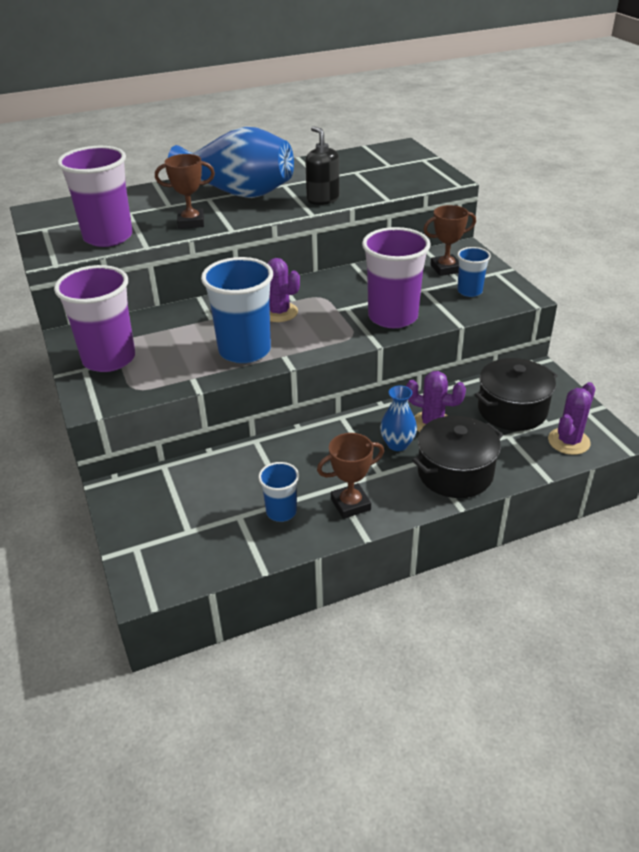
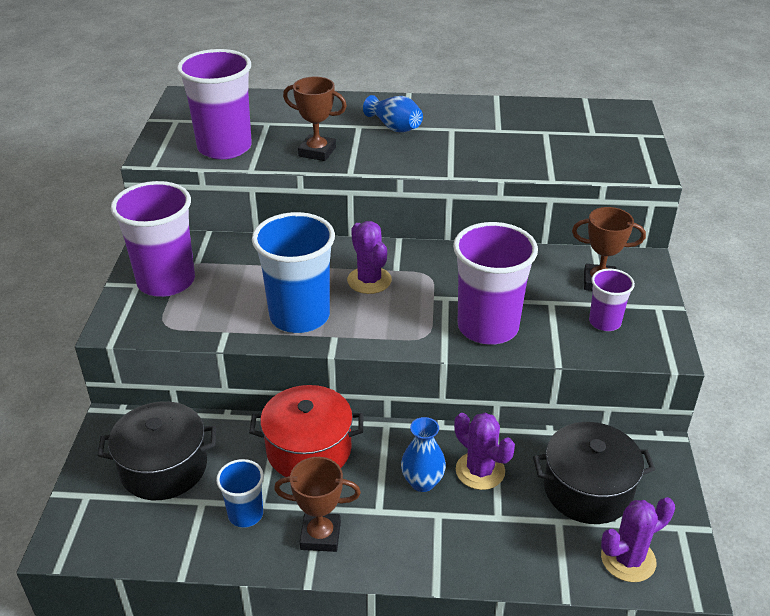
camera: 25 degrees right, 0 degrees up
blue vase [168,126,294,198] -> blue vase [363,95,423,133], size x0.46
black soap dispenser [305,126,339,205] -> none
black pot [412,416,503,498] -> black pot moved to [98,401,216,500]
blue cup [457,247,491,297] -> purple cup [589,269,635,331]
none -> red pot [249,385,363,477]

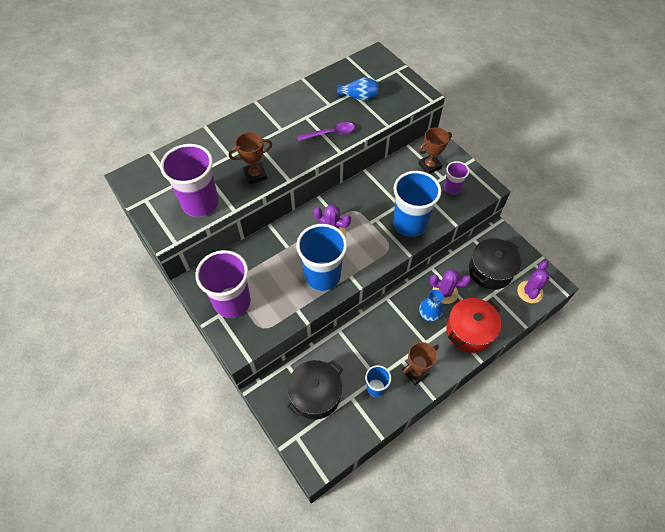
camera: 40 degrees left, 20 degrees up
red pot [249,385,363,477] -> red pot moved to [446,298,501,353]
blue vase [363,95,423,133] -> blue vase moved to [337,77,379,101]
purple cup [453,222,538,345] -> blue cup [393,171,441,237]
none -> purple spoon [297,122,355,141]

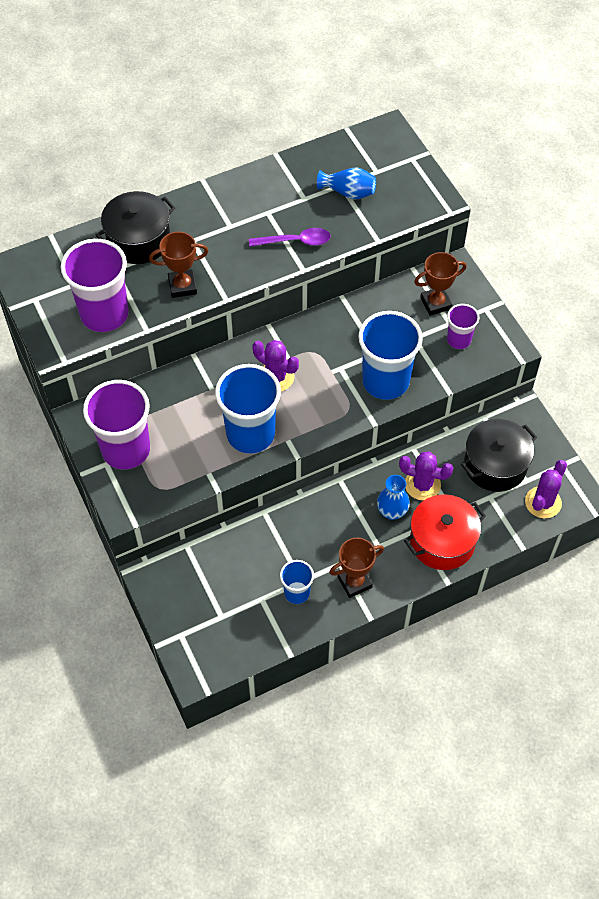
camera: 10 degrees right, 0 degrees up
black pot [286,360,343,420] -> black pot moved to [96,191,175,264]

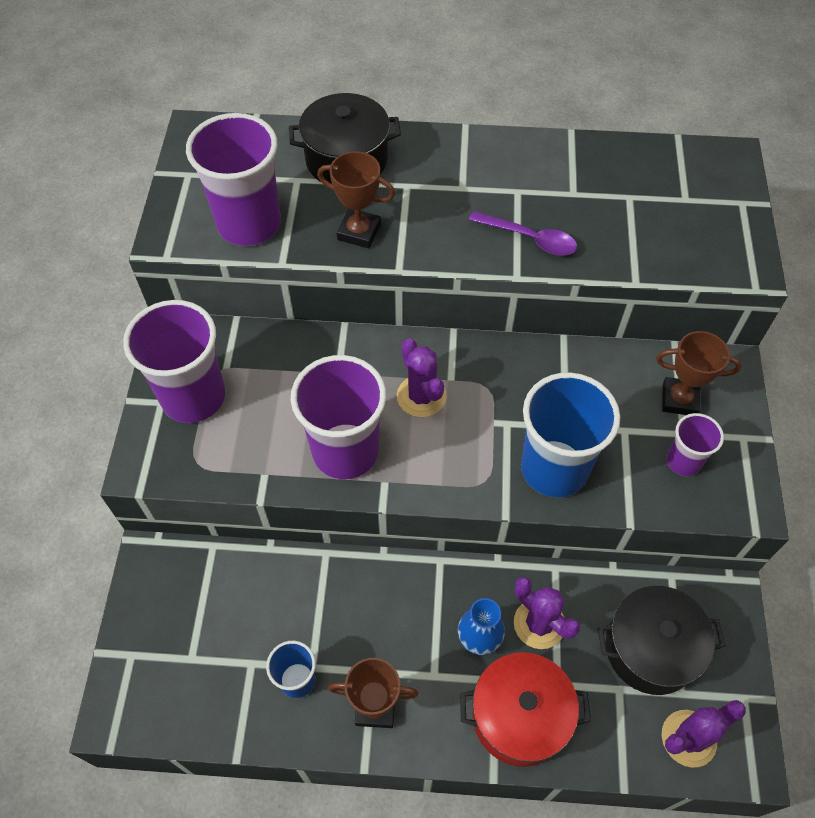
camera: 30 degrees right, 0 degrees up
blue cup [215,364,281,454] -> purple cup [291,355,386,479]
blue vase [317,167,376,199] -> none

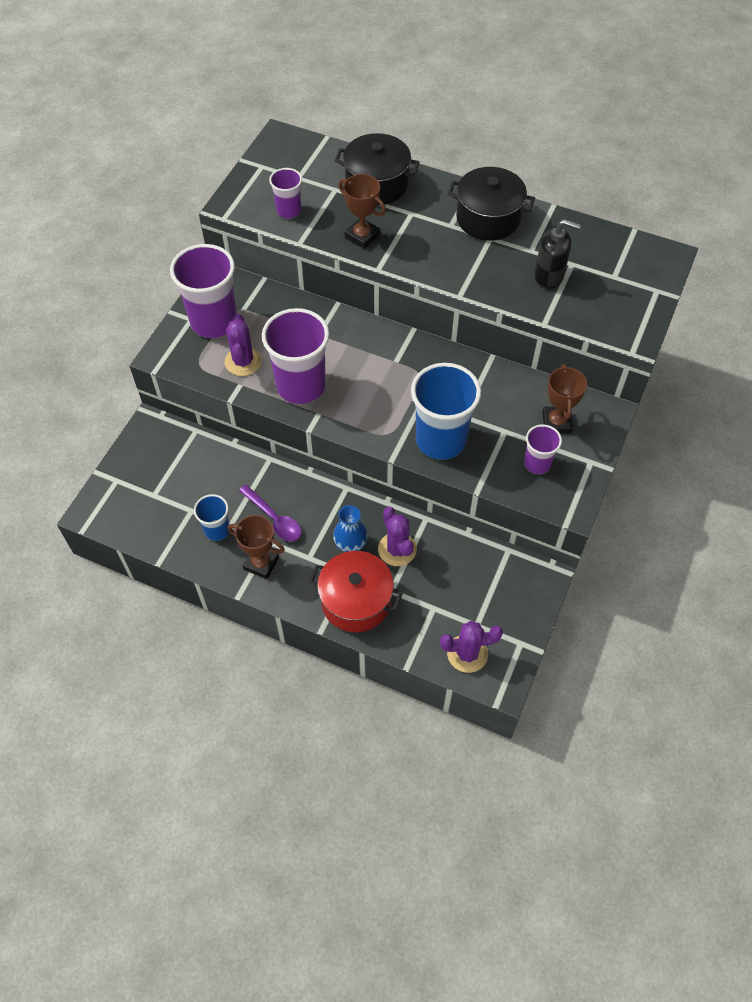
camera: 20 degrees right, 0 degrees up
purple cup [186,113,281,246] -> purple cup [269,168,302,219], size x0.52
purple cactus [397,339,447,417] -> purple cactus moved to [225,314,262,376]
purple spoon [469,211,577,256] -> purple spoon moved to [239,485,301,541]
black pot [598,586,726,695] -> black pot moved to [448,167,535,240]
brown trophy [656,331,742,415] -> brown trophy turned 60 degrees clockwise [542,364,587,434]
none -> black soap dispenser [534,219,581,289]

